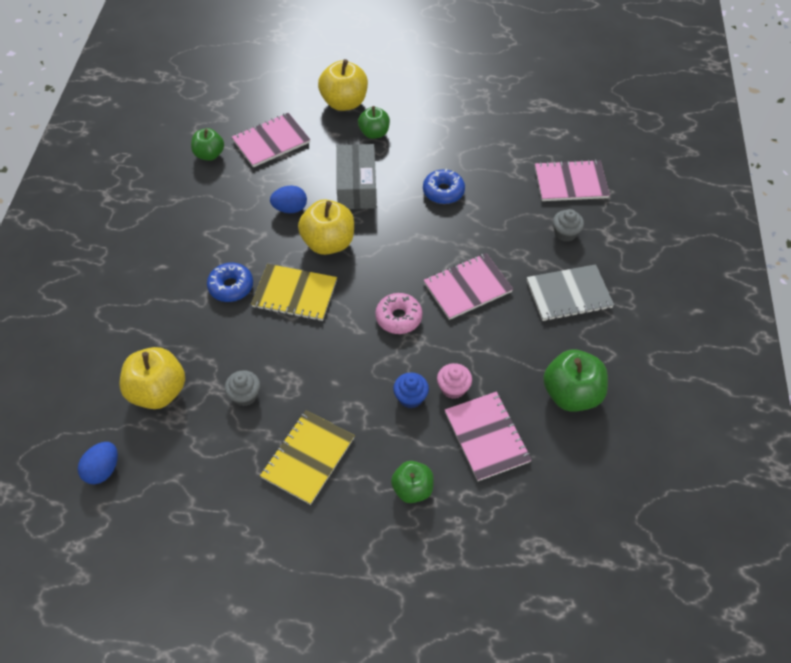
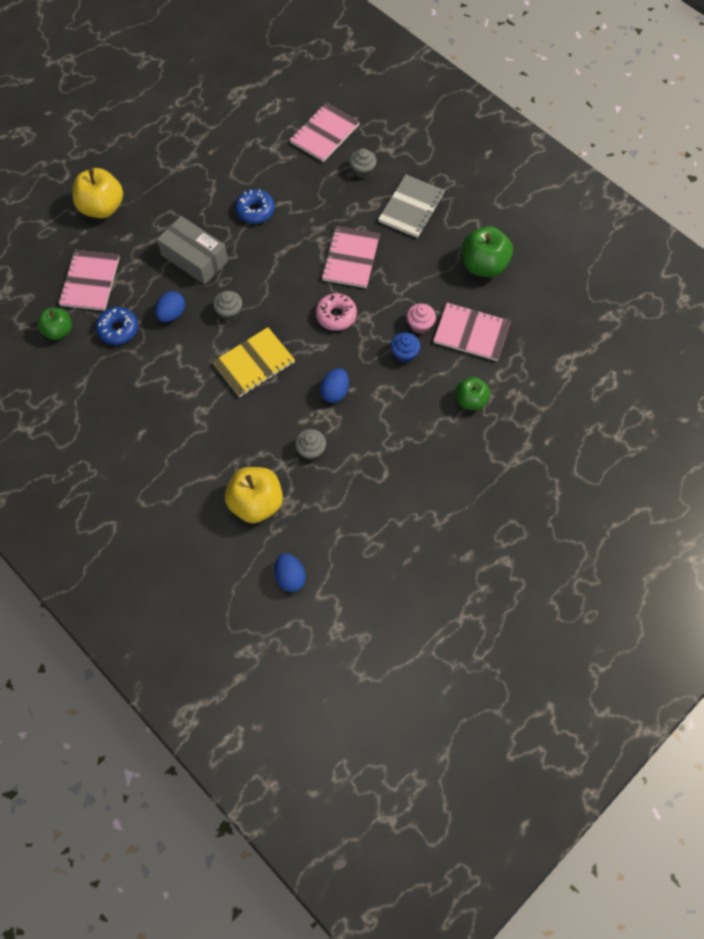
camera: 50 degrees left, 10 degrees up
blue donut [207,263,253,302] -> blue donut moved to [96,307,138,345]
yellow notebook [260,410,355,505] -> none
yellow apple [298,199,354,255] -> grey cupcake [213,291,242,321]
green apple [358,106,390,139] -> none
none -> blue egg [320,368,349,403]

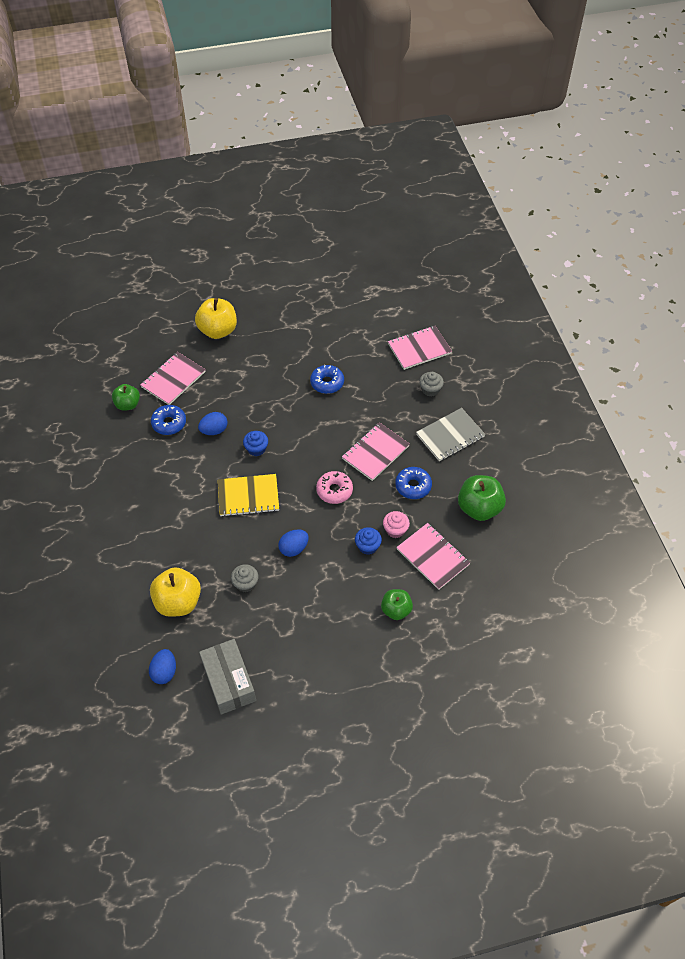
camera: 30 degrees right, 10 degrees down
grey box [157,216,228,285] -> grey box moved to [199,639,256,715]
grey cupcake [213,291,242,321] -> blue cupcake [243,431,268,456]
none -> blue donut [395,467,432,499]

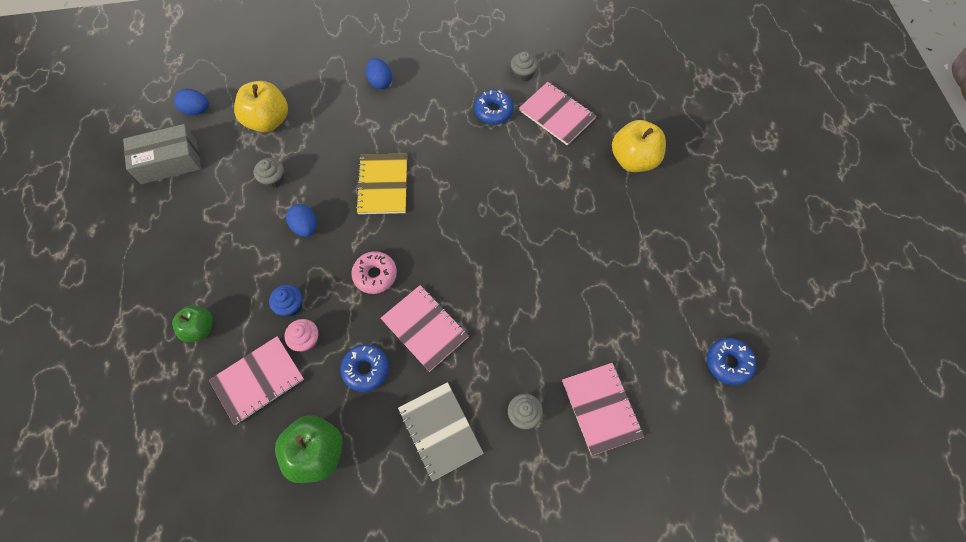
camera: 95 degrees right, 10 degrees up
green apple [112,384,140,411] -> grey cupcake [511,51,538,82]
blue egg [198,412,227,435] -> blue egg moved to [366,58,392,89]
blue cupcake [243,431,268,456] -> none
blue donut [310,365,344,394] -> blue donut moved to [707,338,756,385]

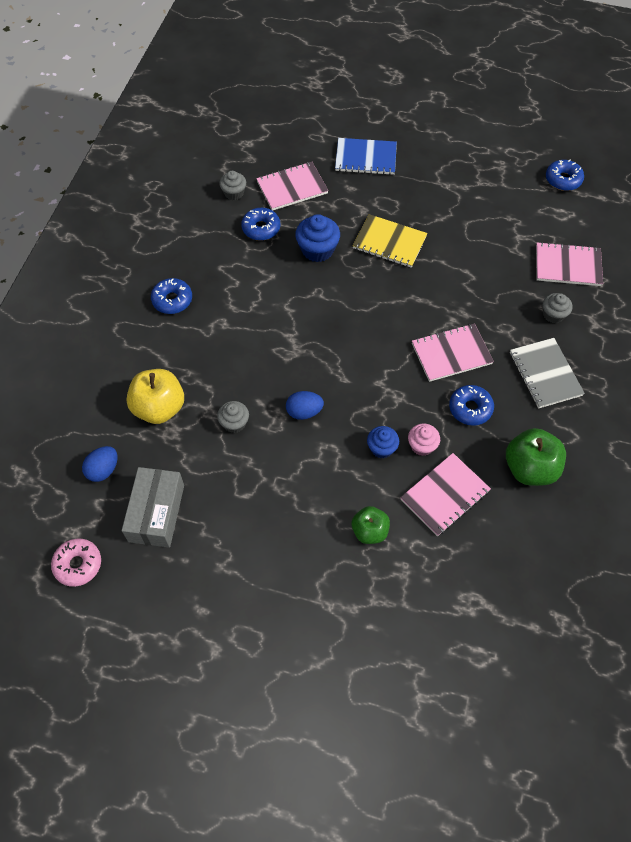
camera: 65 degrees left, 5 degrees down
pink notebook [209,336,304,425] -> pink notebook turned 60 degrees clockwise [400,453,491,536]
pink donut [351,251,397,294] -> pink donut moved to [51,539,101,587]
yellow notebook [356,153,407,214] -> yellow notebook moved to [352,214,428,268]
blue egg [366,58,392,89] -> blue donut [151,278,192,314]
grey notebook [398,382,484,481] -> grey notebook turned 75 degrees clockwise [510,338,585,408]
yellow apple [612,120,666,172] -> blue notebook [335,138,397,175]
none -> blue cupcake [295,214,340,262]

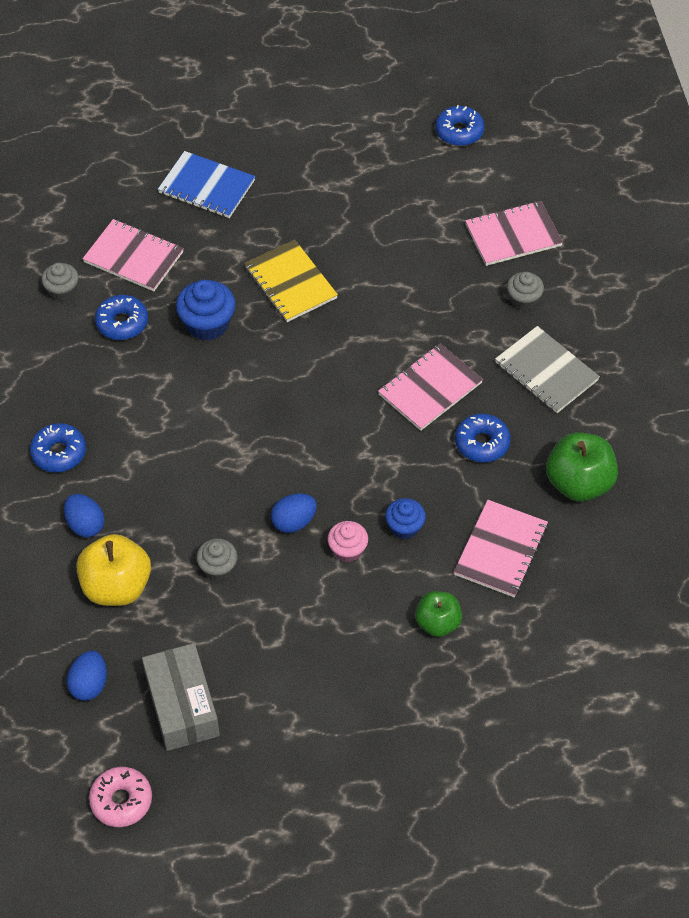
camera: 25 degrees left, 5 degrees down
pink notebook [256,162,329,211] -> pink notebook turned 75 degrees clockwise [82,219,184,291]
blue notebook [335,138,397,175] -> blue notebook turned 45 degrees clockwise [158,151,255,218]
yellow notebook [352,214,428,268] -> yellow notebook turned 60 degrees clockwise [245,240,338,322]
pink cupcake [408,424,440,456] -> pink cupcake moved to [327,521,368,562]
none -> blue egg [64,494,105,537]

